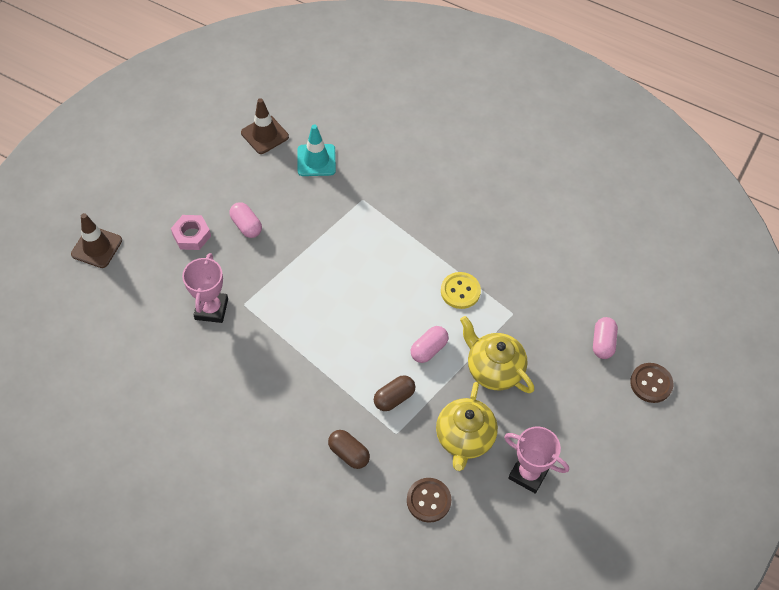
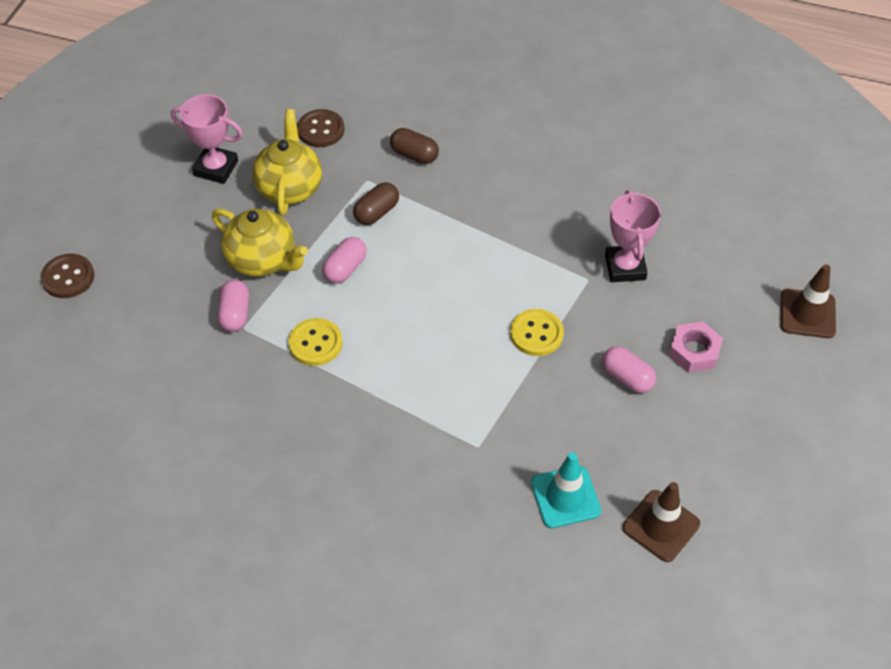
camera: 170 degrees right, 5 degrees down
pink capsule [593,317,618,359] -> pink capsule moved to [217,280,249,332]
none -> yellow button [510,309,564,356]

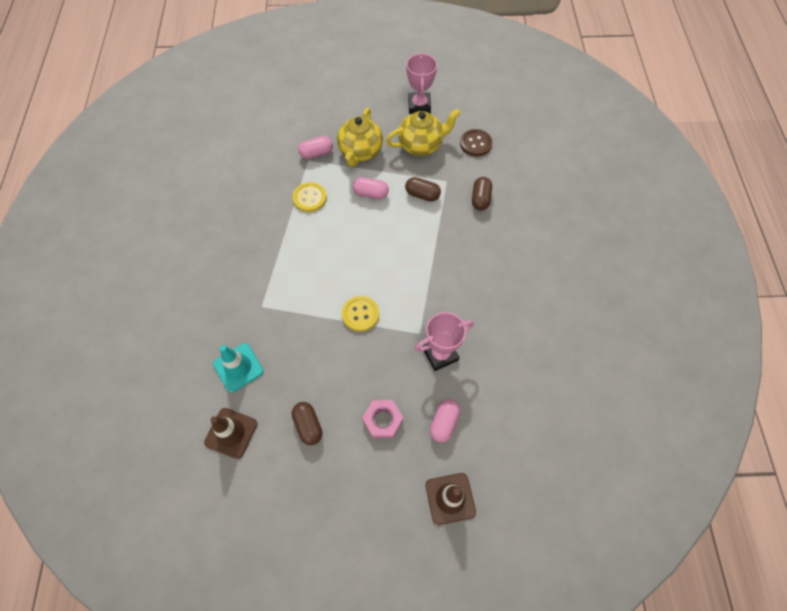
camera: 70 degrees right, 10 degrees up
brown button [40,254,94,298] -> none
pink capsule [602,346,656,393] -> pink capsule moved to [430,399,460,443]
none -> brown capsule [292,402,322,445]

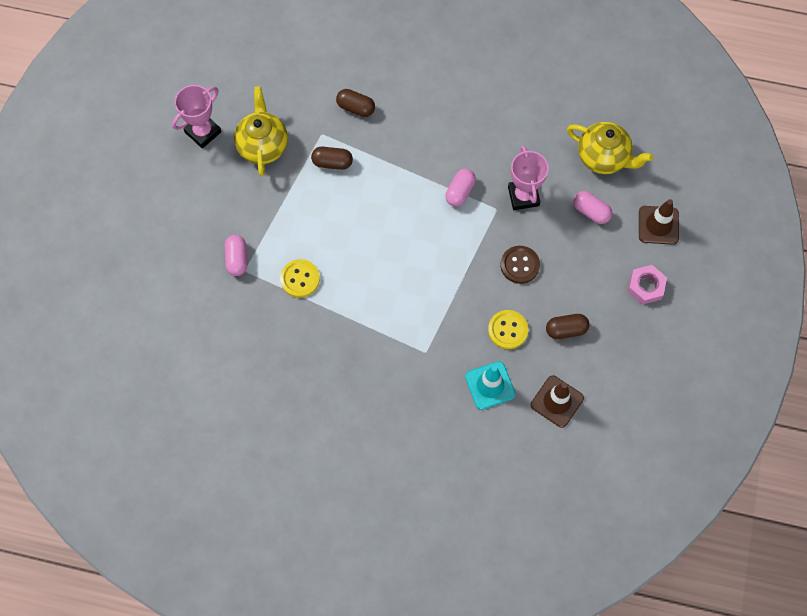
camera: 75 degrees left, 5 degrees up
yellow teapot [337,108,383,167] -> yellow teapot moved to [567,122,653,174]
yellow button [342,296,379,332] -> yellow button moved to [488,310,528,349]
pink capsule [353,177,389,199] -> pink capsule moved to [445,169,476,207]
pink nut [362,400,403,438] -> pink nut moved to [628,265,667,305]
brown capsule [405,177,441,202] -> brown capsule turned 60 degrees clockwise [311,147,353,170]
pink trophy [406,53,437,114] -> pink trophy turned 60 degrees counterclockwise [172,85,221,148]
brown button [460,129,492,156] -> brown button moved to [501,246,540,284]

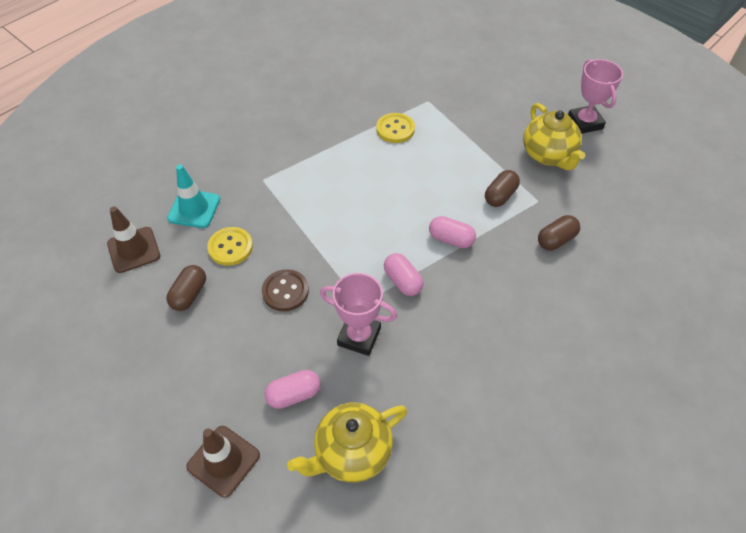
camera: 120 degrees right, 15 degrees down
pink capsule [224,235,247,276] -> pink capsule moved to [429,216,476,248]
yellow teapot [234,86,288,176] -> yellow teapot turned 45 degrees clockwise [523,103,585,170]
pink nut [628,265,667,305] -> none

